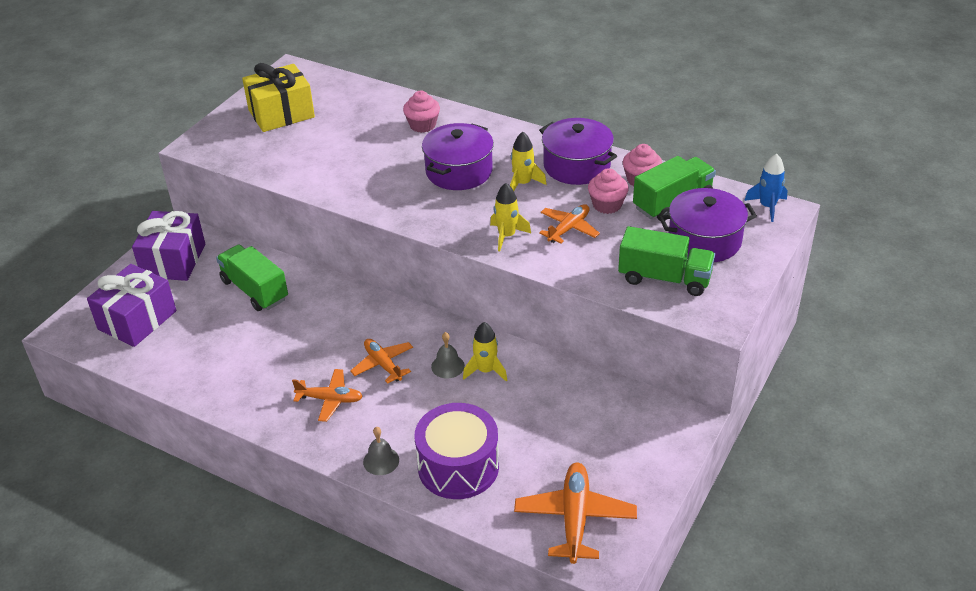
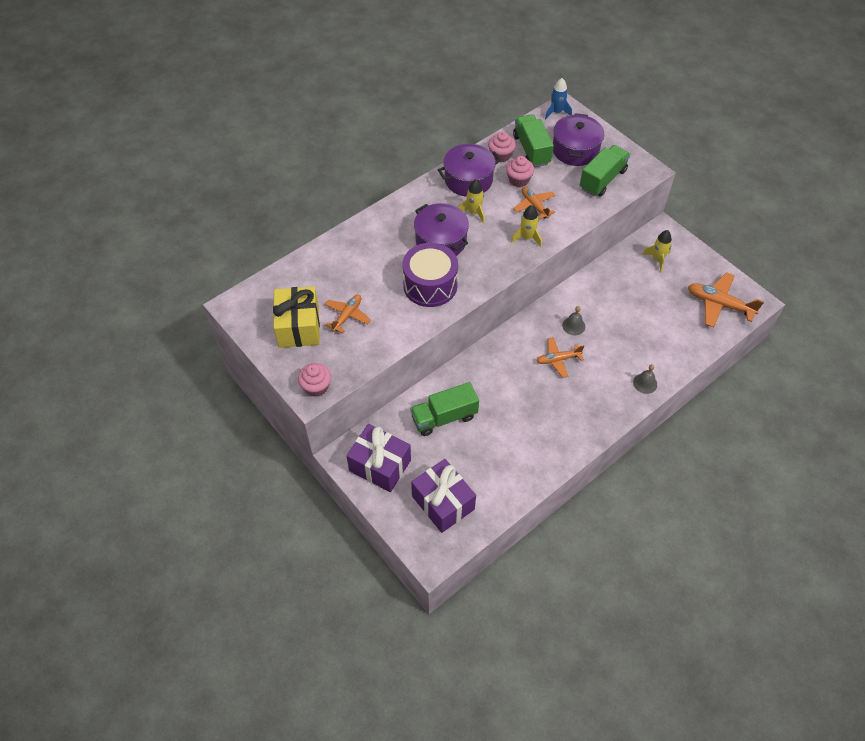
camera: 70 degrees left, 15 degrees up
orange plane [292,369,363,422] -> orange plane moved to [325,295,371,333]
pink cupcake [403,91,440,133] -> pink cupcake moved to [298,363,331,397]
purple drum [414,403,499,499] -> purple drum moved to [402,243,458,307]
yellow rocket [463,322,507,381] -> yellow rocket moved to [642,230,672,273]

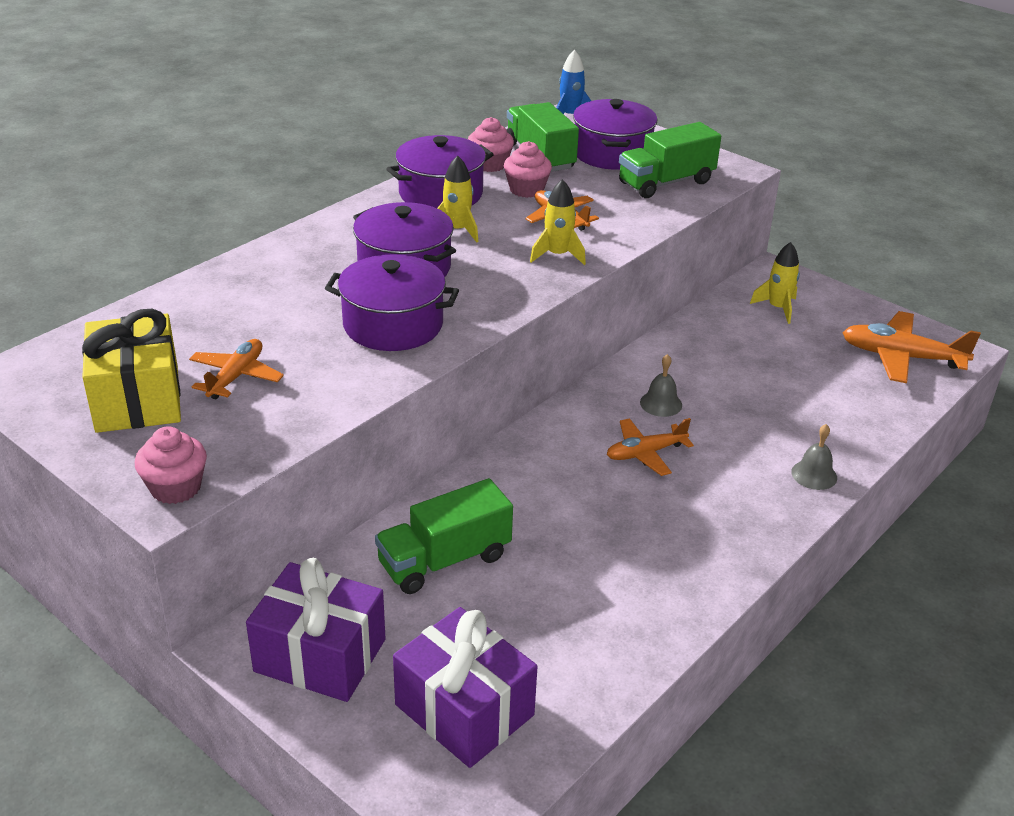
camera: 10 degrees left, 20 degrees down
purple drum [402,243,458,307] -> purple pot [325,254,459,351]
green truck [580,145,630,196] -> green truck turned 150 degrees counterclockwise [619,122,721,198]

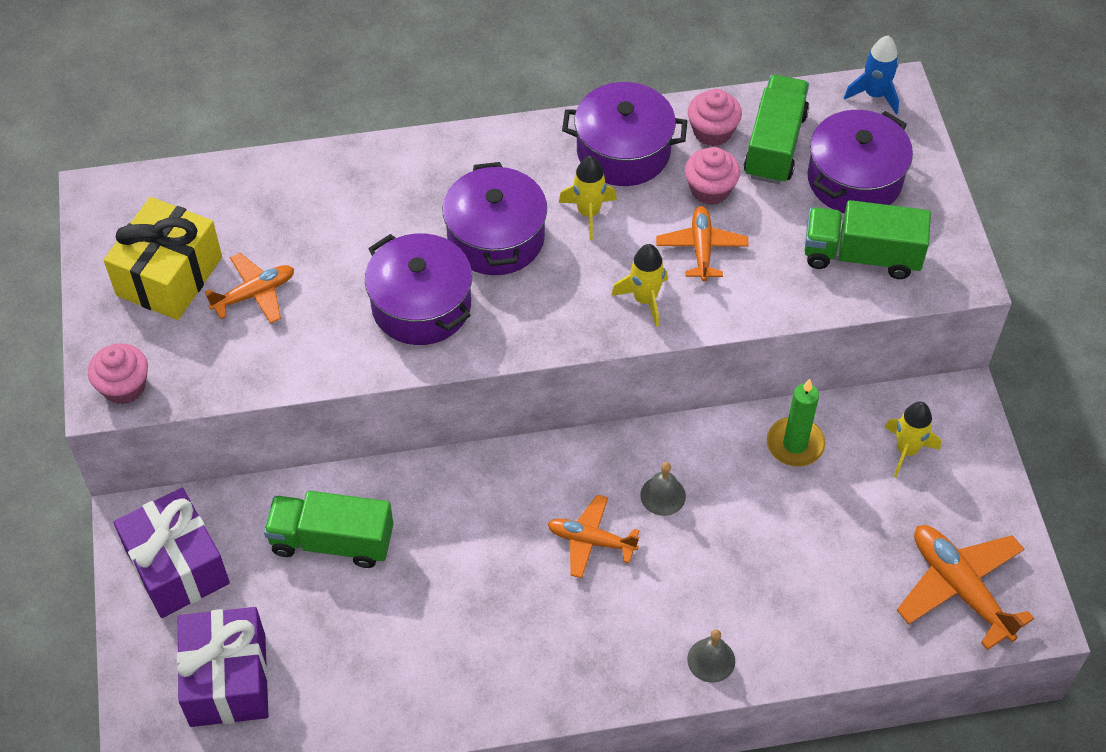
camera: 40 degrees right, 20 degrees up
none -> green candle [767,379,825,467]

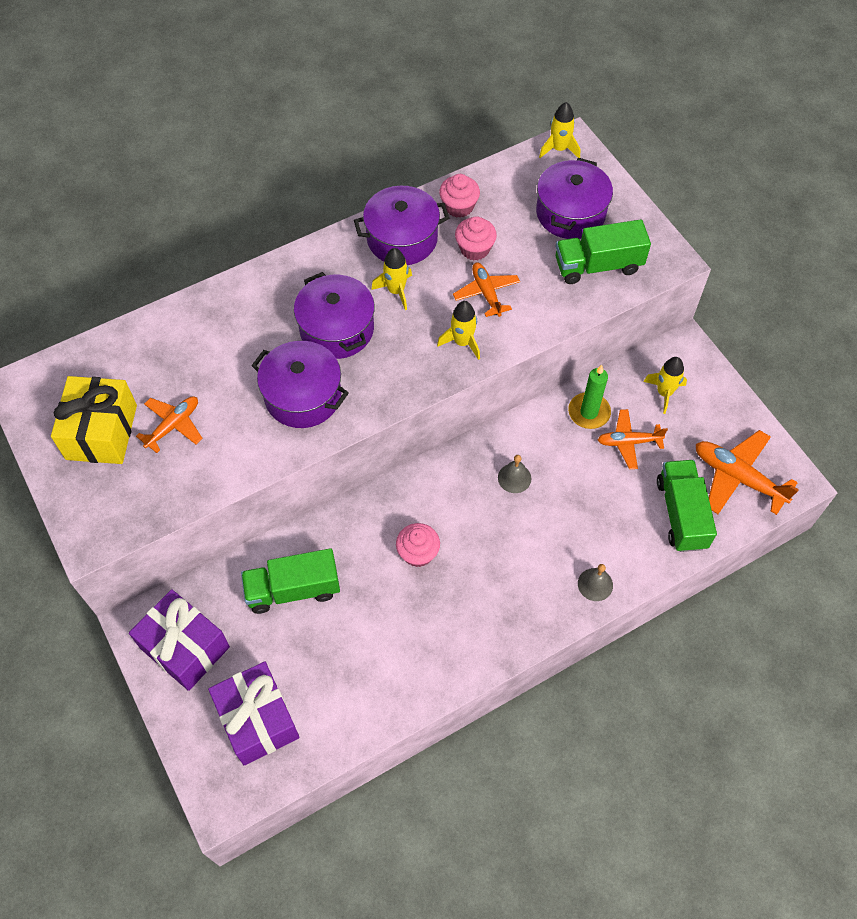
camera: 20 degrees left, 5 degrees up
pink cupcake [88,343,148,404] -> pink cupcake moved to [396,523,440,567]
orange plane [548,495,640,578] -> orange plane moved to [598,409,668,469]
green truck [744,75,809,184] -> green truck moved to [657,460,717,552]
blue rocket [844,35,899,114] -> yellow rocket [539,102,580,158]

